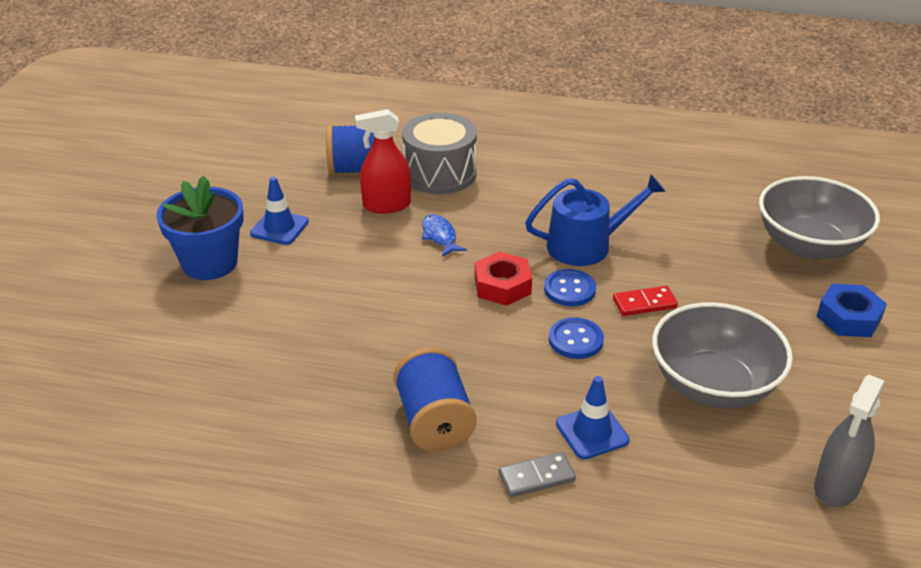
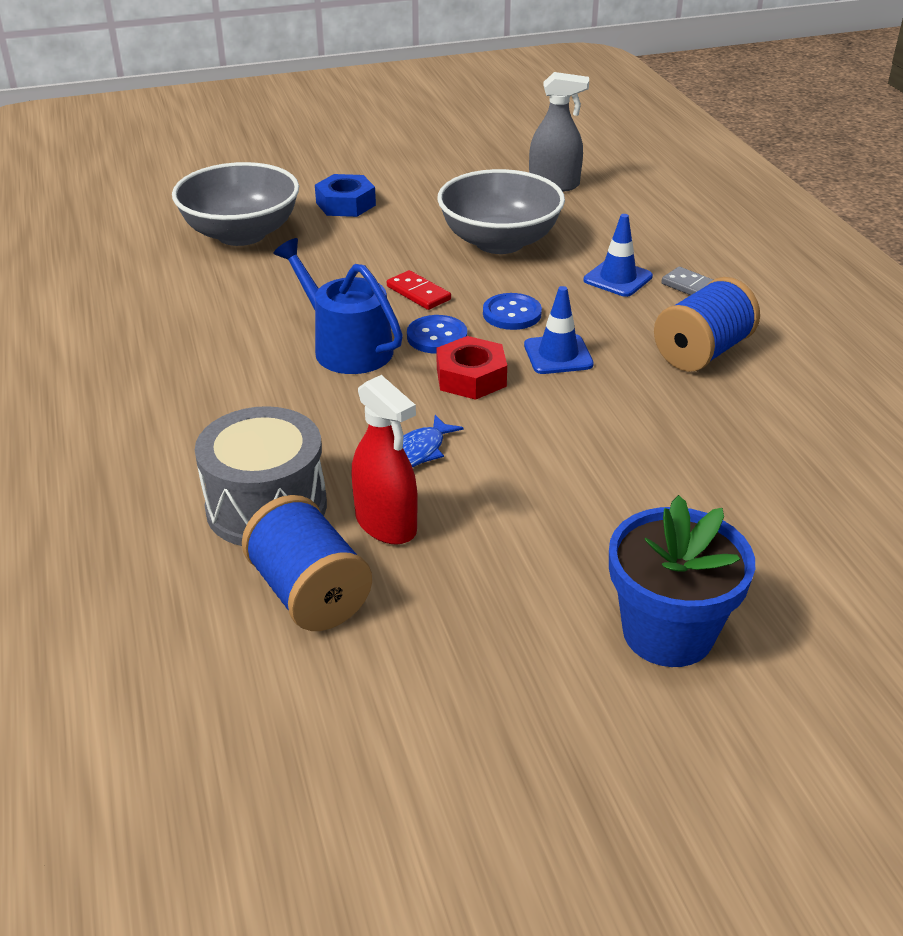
camera: 120 degrees left, 0 degrees up
blue traffic cone [250,177,309,245] -> blue traffic cone moved to [524,286,594,374]

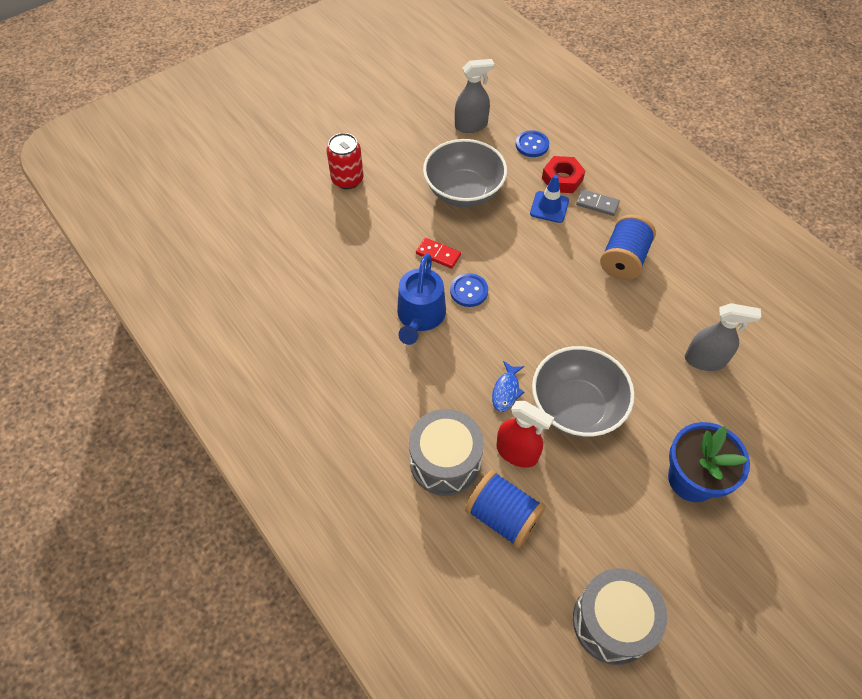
camera: 20 degrees left, 20 degrees up
grey bowl [172,162,299,246] -> grey bowl moved to [532,346,635,437]
blue watering can [273,238,403,374] -> blue watering can turned 105 degrees counterclockwise [397,254,446,345]
blue nut [315,174,376,217] -> red can [326,133,364,189]
red nut [436,336,507,400] -> red nut moved to [542,156,585,193]
blue button [483,293,542,330] -> blue button moved to [516,130,549,157]
blue traffic cone [524,286,594,374] -> none
none -> grey drum [573,568,667,665]
none -> grey spray bottle [685,303,762,371]

